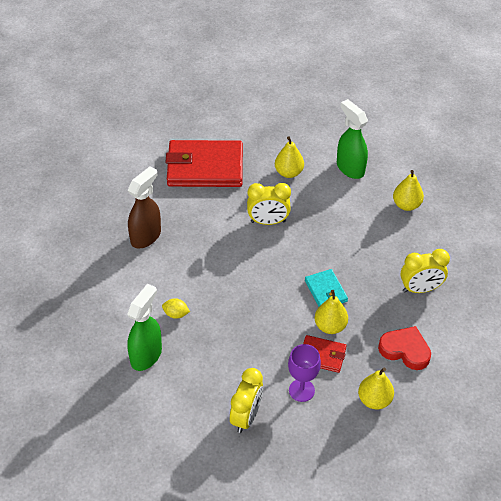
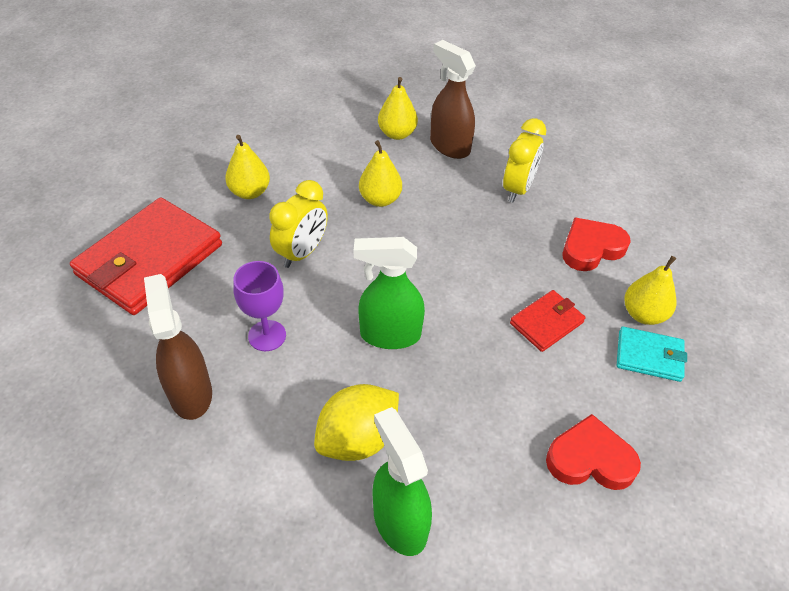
camera: 55 degrees left, 0 degrees up
yellow lemon [162,298,190,319] -> yellow lemon [314,384,399,461], size x2.04
yellow clock [230,368,263,433] -> red heart [546,414,641,490]
purple goblet [288,344,321,402] -> purple goblet moved to [233,261,286,351]
turquoise wallet [305,269,348,306] -> turquoise wallet moved to [617,326,687,382]
yellow pear [315,290,348,334] -> yellow pear moved to [359,140,402,207]
green spray bottle [337,99,368,179] -> green spray bottle moved to [354,237,425,349]
none -> brown spray bottle [430,40,476,159]

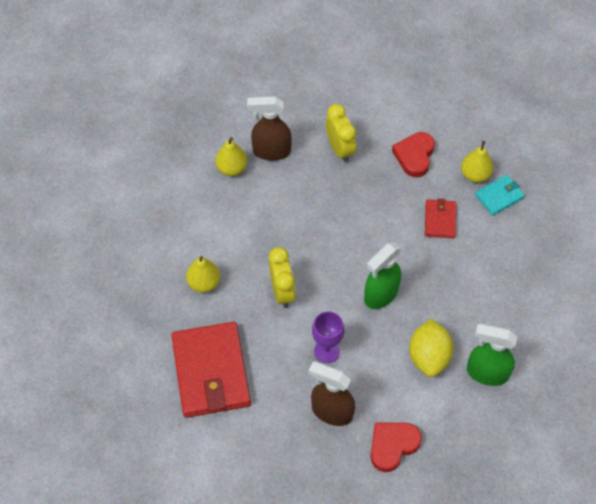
camera: 45 degrees left, 10 degrees up
yellow pear [359,140,402,207] -> none
red heart [546,414,641,490] -> red heart moved to [371,422,422,472]

